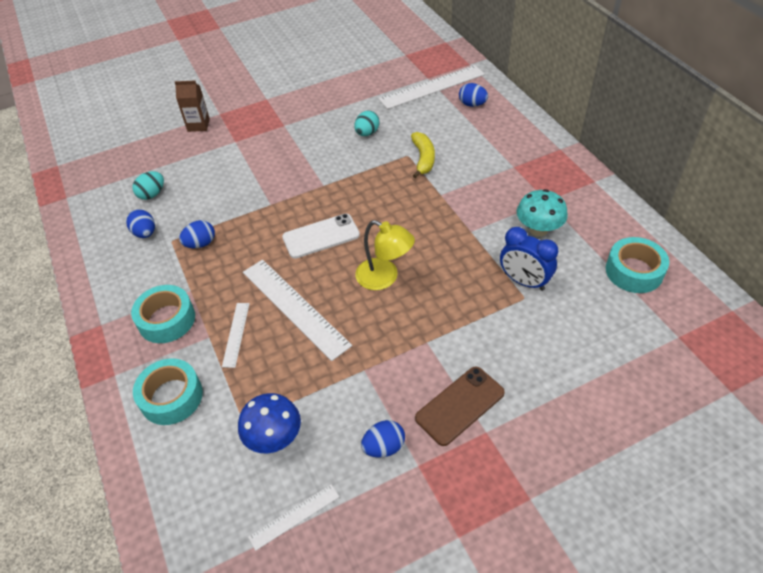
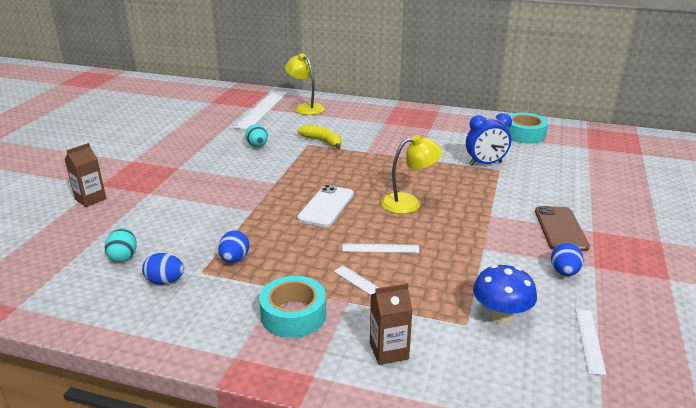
camera: 50 degrees left, 20 degrees down
turquoise tape [133,358,203,425] -> brown carton [370,283,413,365]
white ruler [243,260,352,361] -> white ruler [342,243,419,253], size x0.51
blue egg [459,83,488,107] -> yellow lamp [285,53,324,115]
turquoise mushroom [517,189,568,237] -> none

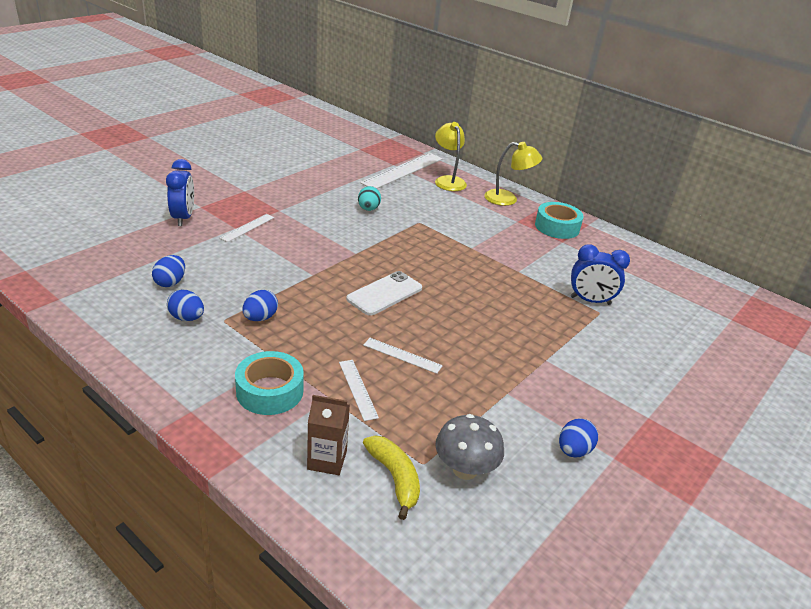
camera: 20 degrees right, 5 degrees up
brown carton [64,143,106,207] -> blue clock [166,159,194,226]
turquoise egg [105,228,137,262] -> blue egg [152,255,185,287]
yellow banana [297,124,341,149] -> yellow banana moved to [363,435,420,520]
yellow lamp [381,135,442,214] -> yellow lamp moved to [484,142,542,206]
blue mushroom [473,265,537,324] -> grey mushroom [435,414,504,480]
turquoise tape [505,113,548,144] -> turquoise tape moved to [535,202,584,239]
brown phone [535,206,590,251] -> none
white ruler [575,309,606,376] -> white ruler moved to [220,214,274,242]

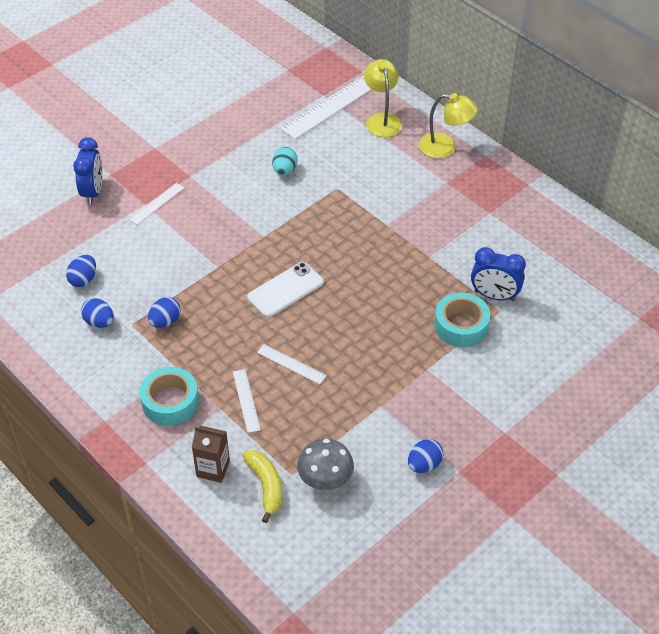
camera: 10 degrees right, 15 degrees up
turquoise tape [535,202,584,239] -> turquoise tape moved to [434,292,490,347]

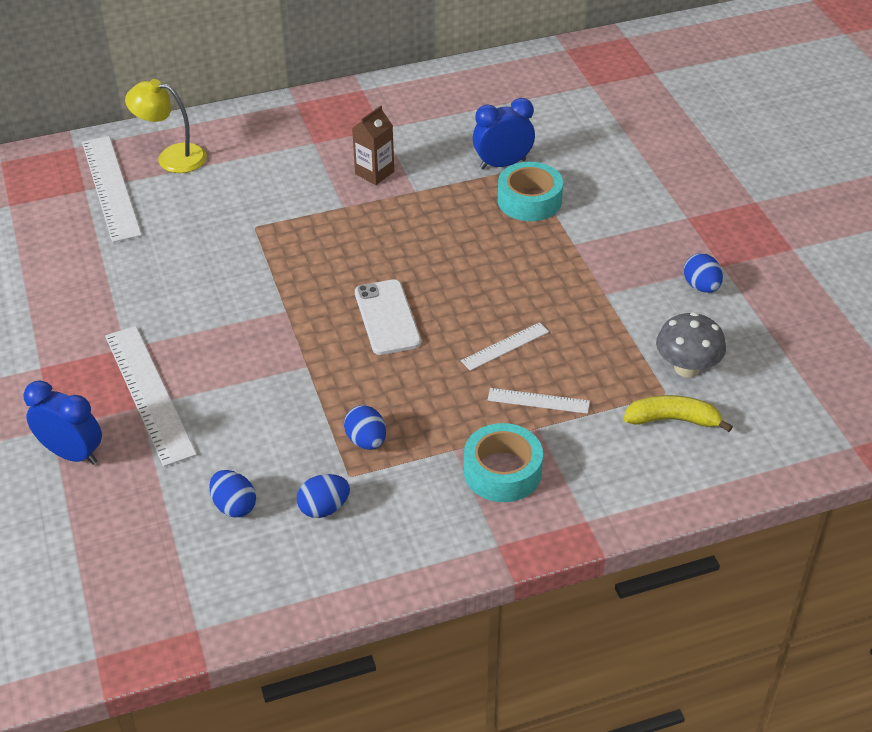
camera: 65 degrees left, 5 degrees down
white ruler [129,183,184,225] -> white ruler [105,326,197,467], size x1.97
brown carton [192,426,230,483] -> brown carton moved to [352,106,394,185]
turquoise egg [272,147,297,176] -> none
yellow lamp [419,93,478,158] -> none
blue clock [471,247,526,301] -> blue clock turned 150 degrees counterclockwise [473,98,535,169]

